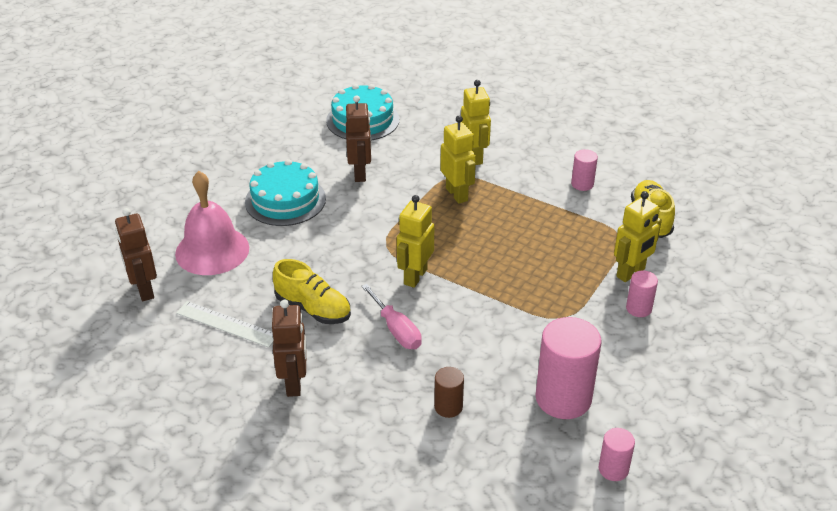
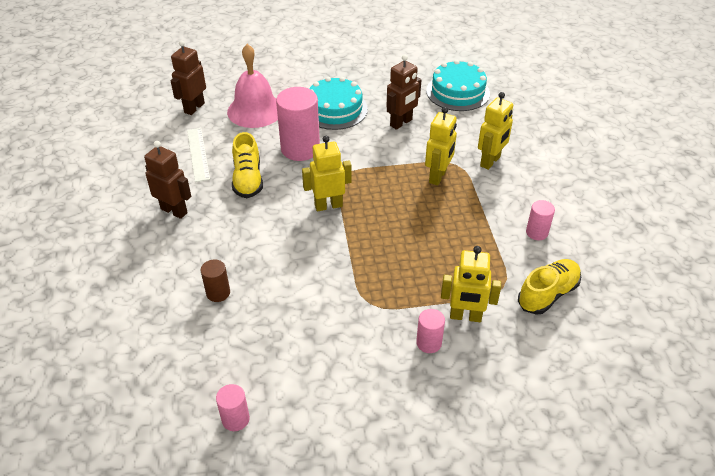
camera: 50 degrees right, 5 degrees up
brown robot [272,300,307,397] -> brown robot turned 105 degrees counterclockwise [144,141,191,219]
pink screwdriver [361,284,422,349] -> none
pink cylinder [535,317,602,419] -> pink cylinder moved to [276,87,320,161]

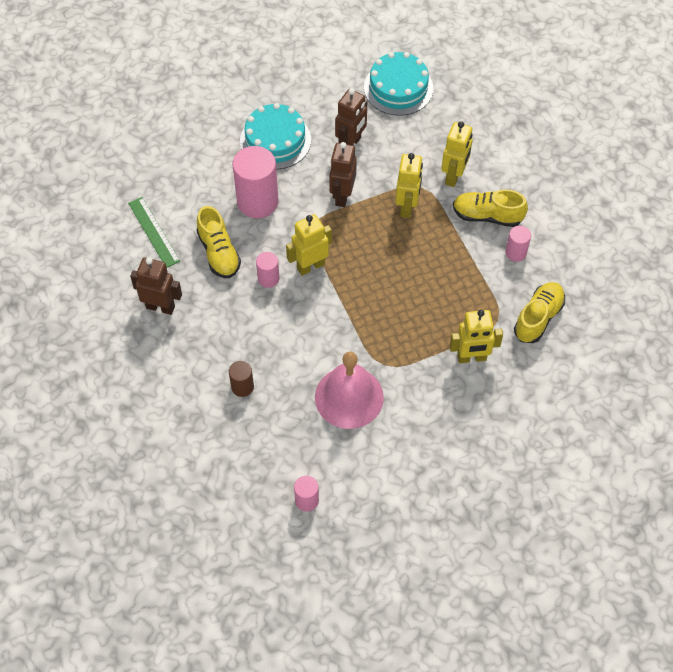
camera: 15 degrees left, 15 degrees up
brown robot [171,40,206,115] -> brown robot moved to [329,142,357,207]
white ruler [187,128,210,182] -> green ruler [128,197,180,267]
pink bell [227,44,278,128] -> pink bell moved to [315,352,384,429]
pink cylinder [416,309,445,353] -> pink cylinder moved to [256,252,279,288]
none -> yellow shoe [453,189,528,227]

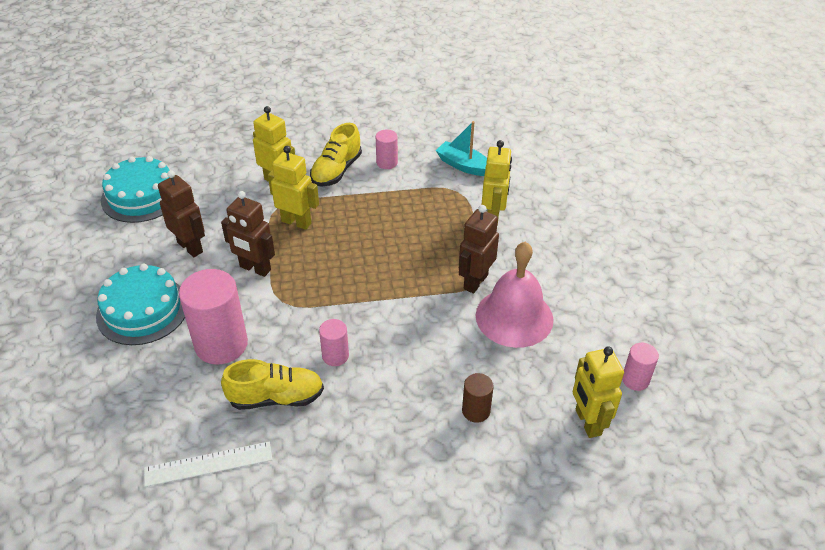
camera: 75 degrees left, 15 degrees down
green ruler [128,197,180,267] -> white ruler [144,442,272,487]
brown robot [130,257,182,315] -> brown robot moved to [459,205,499,294]
yellow robot [286,214,332,276] -> yellow robot moved to [573,347,624,438]
yellow shoe [514,282,565,343] -> turquoise boat [435,121,487,176]

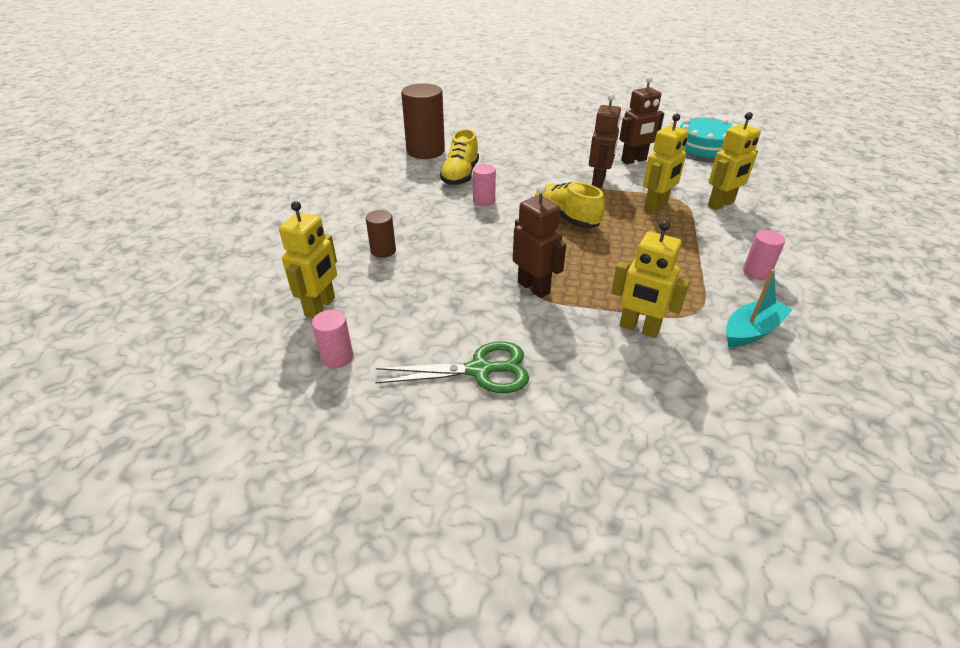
camera: 110 degrees right, 5 degrees down
turquoise cake [96,264,185,345] -> none
white ruler [144,442,272,487] -> brown cylinder [401,83,445,159]
pink cylinder [179,269,248,365] -> none
brown robot [221,191,275,277] -> brown robot turned 150 degrees clockwise [589,93,621,188]
yellow shoe [310,123,362,186] -> yellow shoe moved to [535,182,605,228]
pink bell [476,242,554,348] -> none
yellow robot [573,347,624,438] -> yellow robot turned 105 degrees clockwise [279,201,337,318]
none -> green scissors [375,341,529,393]

